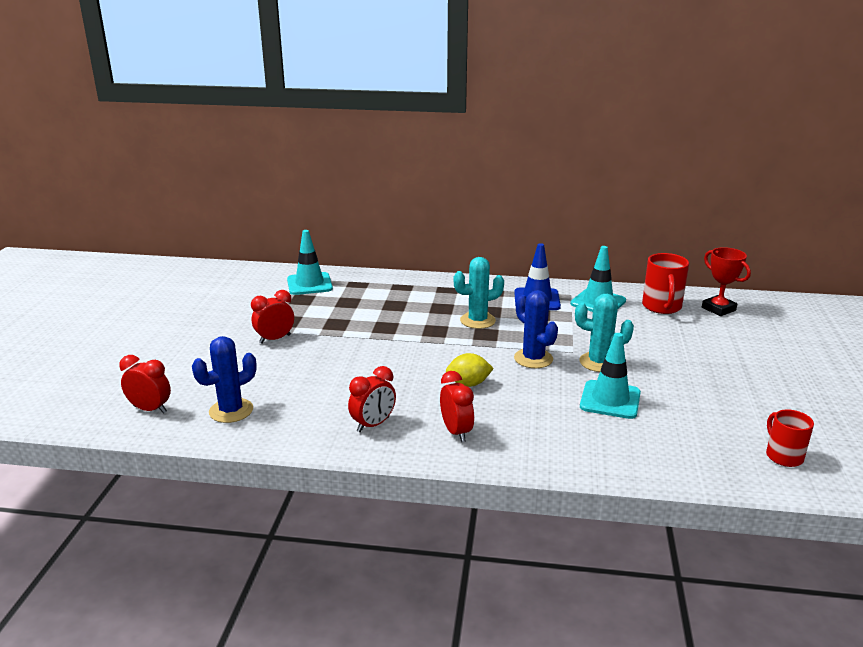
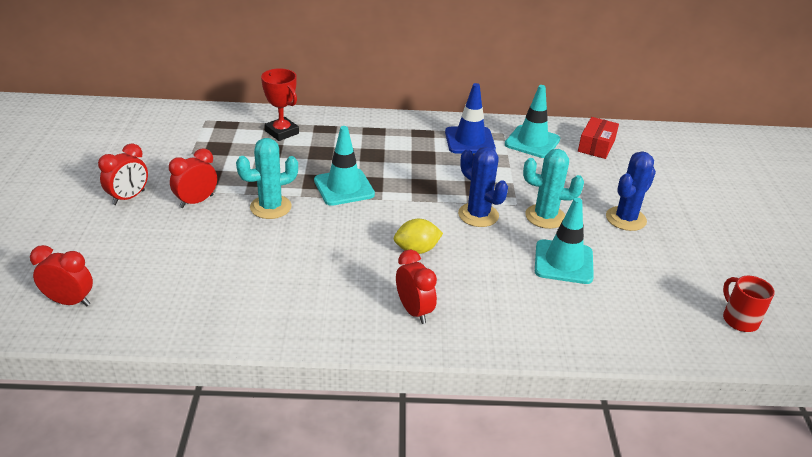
camera: 10 degrees left, 10 degrees up
blue cactus [192,336,257,423] -> blue cactus moved to [606,151,656,231]
turquoise traffic cone [287,230,333,295] -> turquoise traffic cone moved to [314,126,375,206]
red clock [348,366,396,432] -> red clock moved to [98,143,148,205]
turquoise cactus [454,257,504,329] -> turquoise cactus moved to [236,138,298,219]
red mug [642,253,689,314] -> red box [578,117,619,159]
red trophy [702,247,751,316] -> red trophy moved to [261,68,299,141]

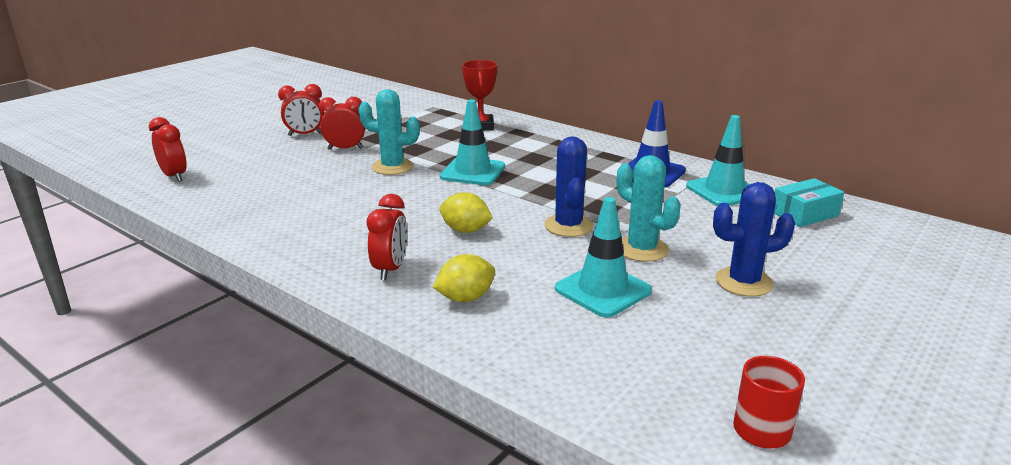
camera: 40 degrees right, 10 degrees down
red box [578,117,619,159] -> turquoise box [774,178,844,227]
none -> yellow lemon [433,254,495,302]

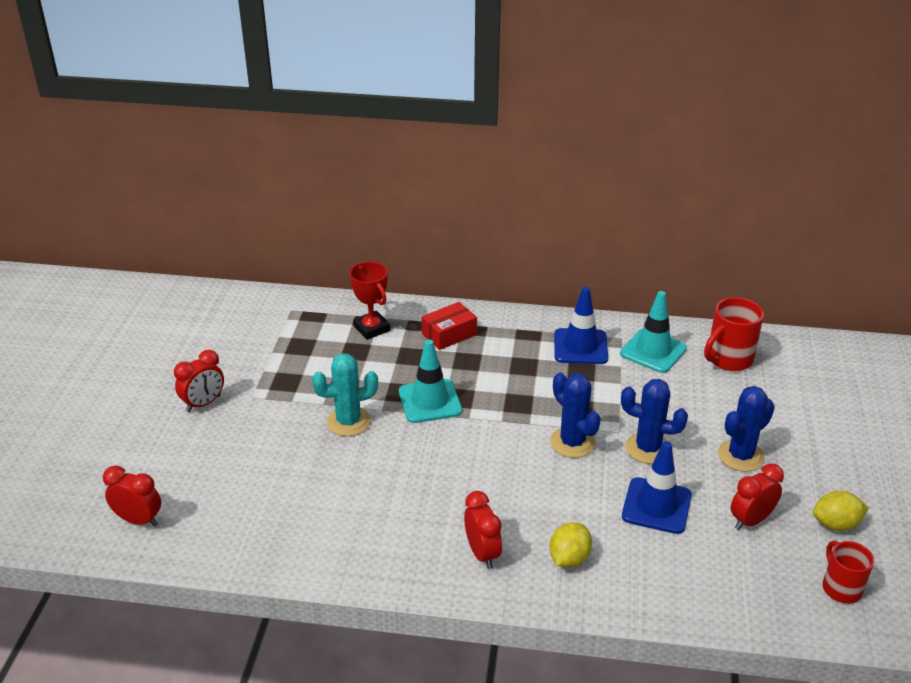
camera: 30 degrees left, 10 degrees up
red clock [318,97,365,150] -> red clock moved to [731,464,784,530]
yellow lemon [440,192,493,233] -> yellow lemon moved to [813,491,869,531]
turquoise traffic cone [555,197,652,318] -> blue traffic cone [622,441,692,534]
turquoise cactus [617,155,681,262] -> blue cactus [621,379,688,464]
turquoise box [774,178,844,227] -> red mug [704,297,764,371]
none -> red box [422,302,477,350]

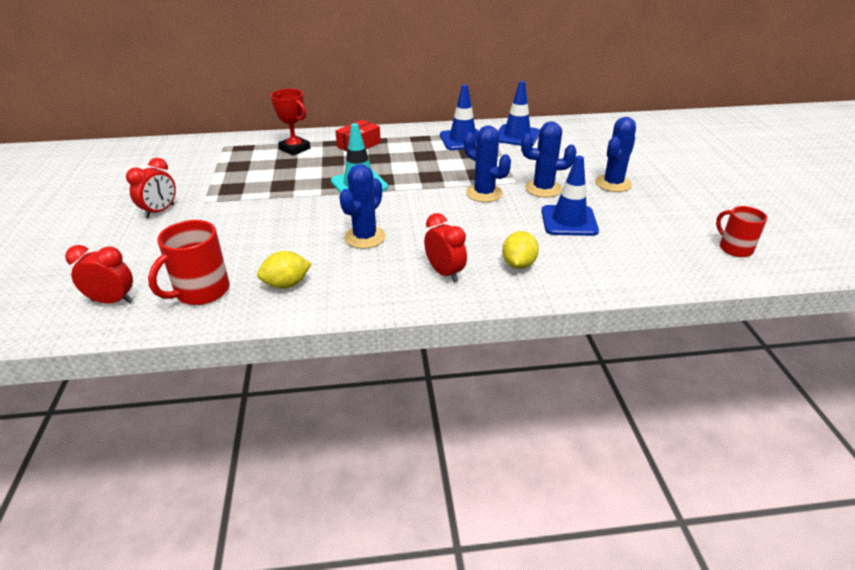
camera: 15 degrees left, 0 degrees up
turquoise cactus [312,353,378,436] -> none
turquoise traffic cone [620,291,687,373] -> blue traffic cone [498,81,540,146]
red mug [704,297,764,371] -> red mug moved to [148,220,230,305]
red clock [731,464,784,530] -> none
yellow lemon [813,491,869,531] -> yellow lemon moved to [257,251,312,289]
none -> blue cactus [339,164,386,249]

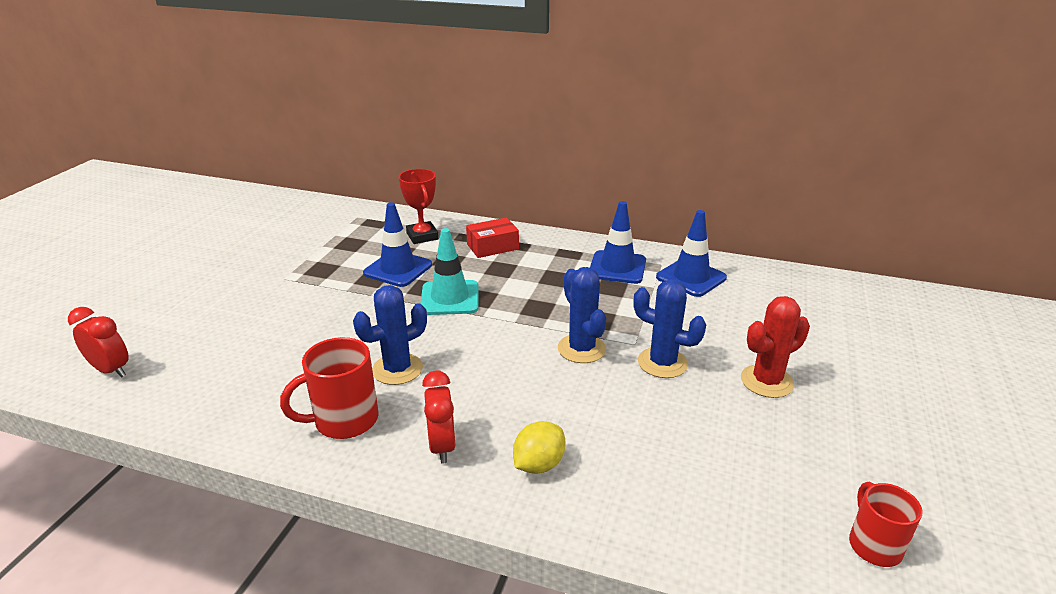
camera: 25 degrees right, 5 degrees down
red clock [126,158,176,218] -> none
red mug [148,220,230,305] -> red mug moved to [280,337,378,439]
yellow lemon [257,251,312,289] -> none
blue traffic cone [541,156,599,236] -> blue traffic cone moved to [363,202,432,287]
blue cactus [595,117,636,192] -> red cactus [741,296,810,398]

